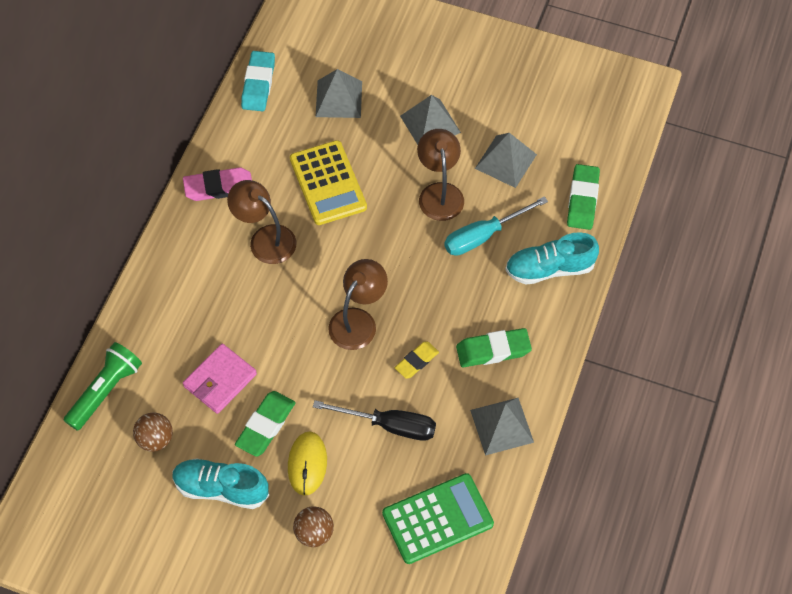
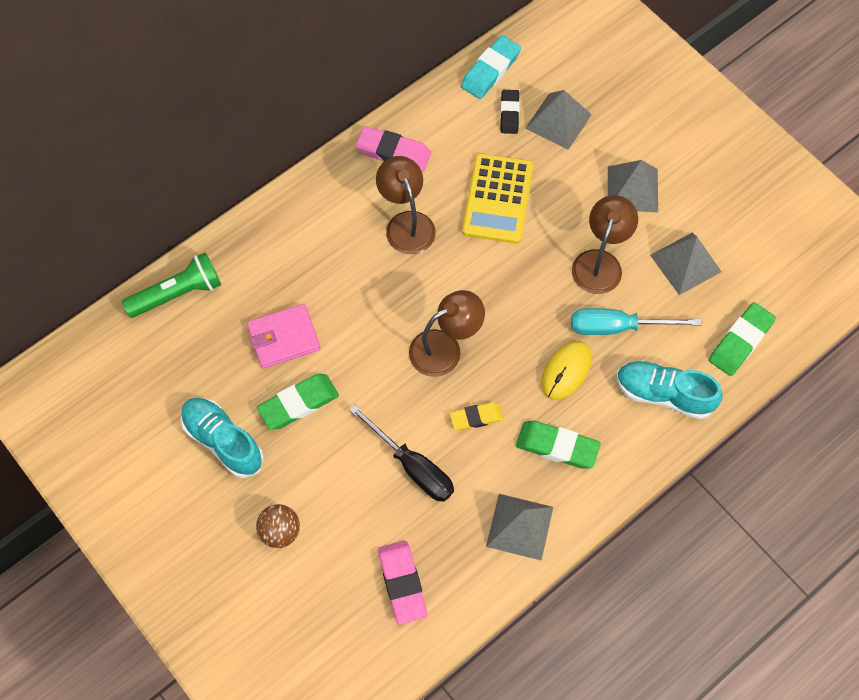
camera: 30 degrees right, 5 degrees up
brown ball [133,412,173,452] -> none
yellow mouse [288,431,327,496] -> yellow mouse moved to [541,341,592,400]
green calculator [382,473,494,564] -> pink eraser [378,541,427,625]
none -> black eraser [500,90,520,134]

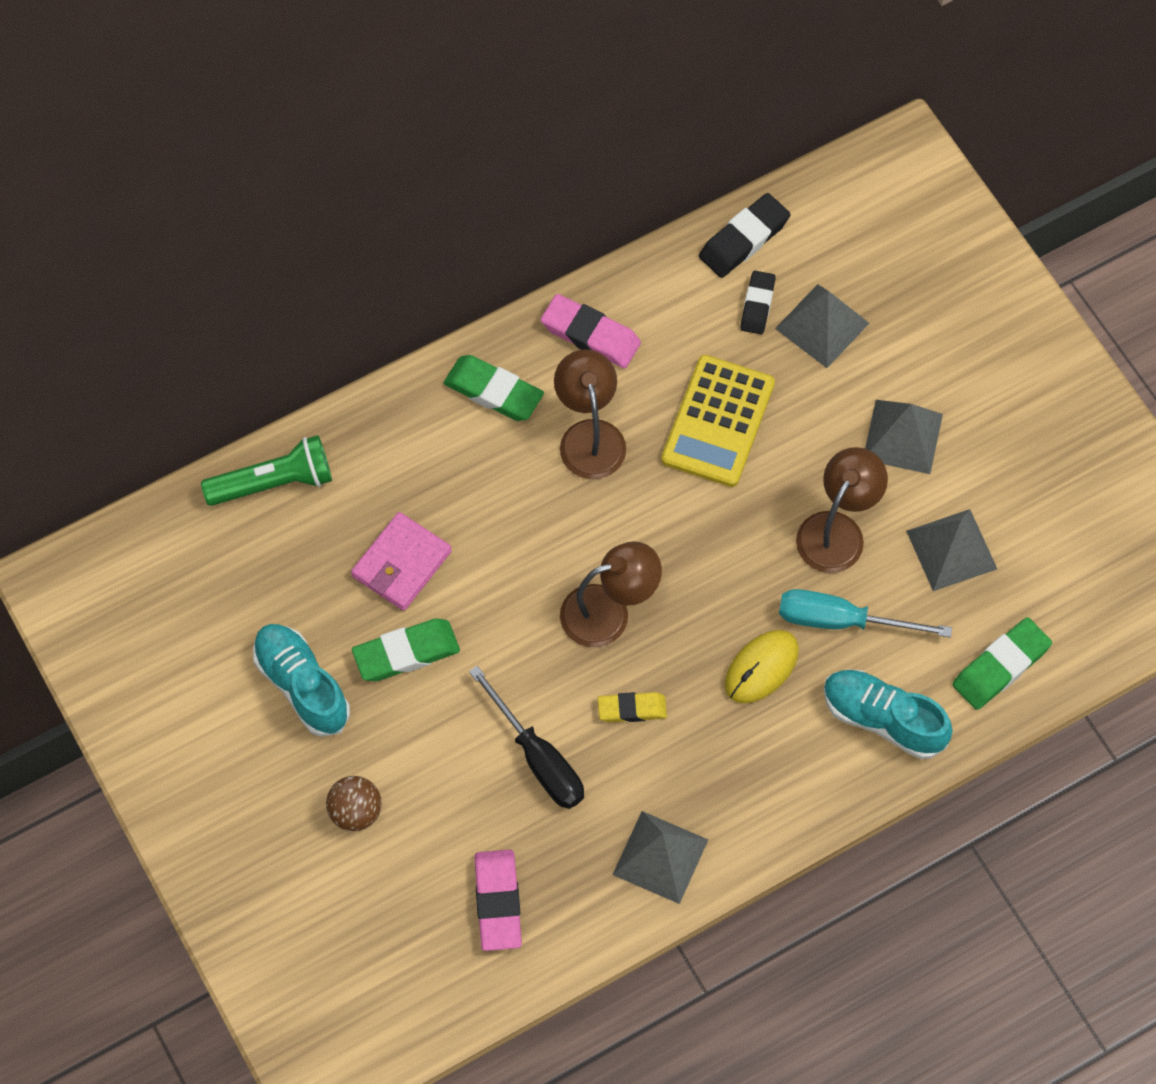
camera: 10 degrees right, 0 degrees up
pink wallet [247,304,320,368] -> pink wallet turned 45 degrees counterclockwise [351,512,452,611]
turquoise eraser [461,35,521,99] -> black eraser [699,193,790,278]
green eraser [516,421,601,469] -> green eraser moved to [444,355,544,421]

